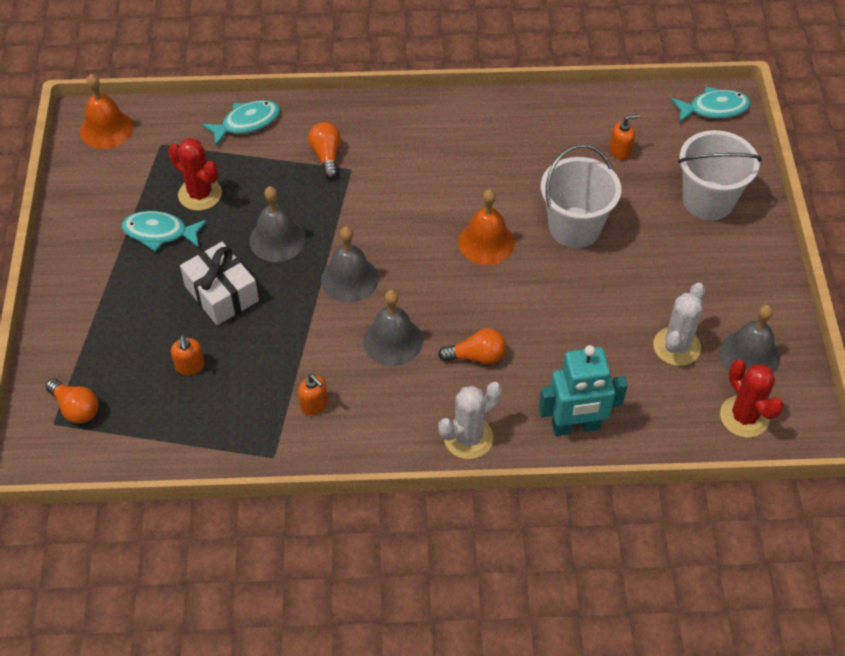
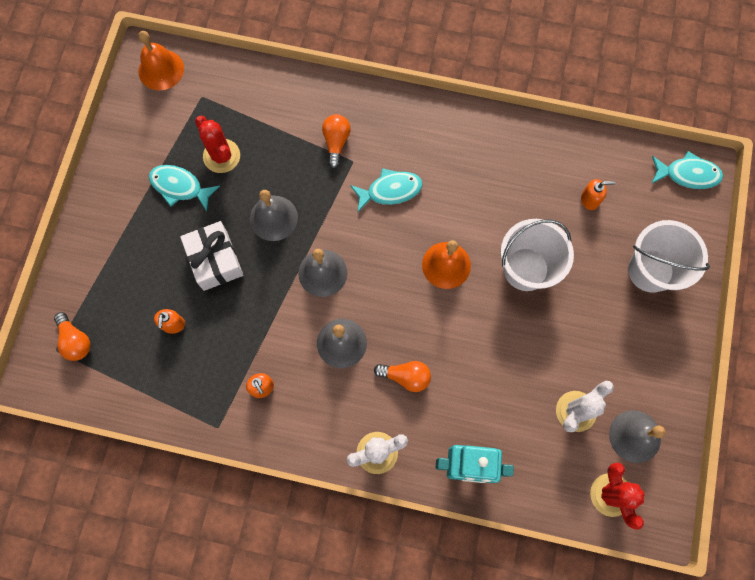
camera: 15 degrees right, 20 degrees up
turquoise fish [202,100,280,146] -> turquoise fish moved to [350,168,422,212]

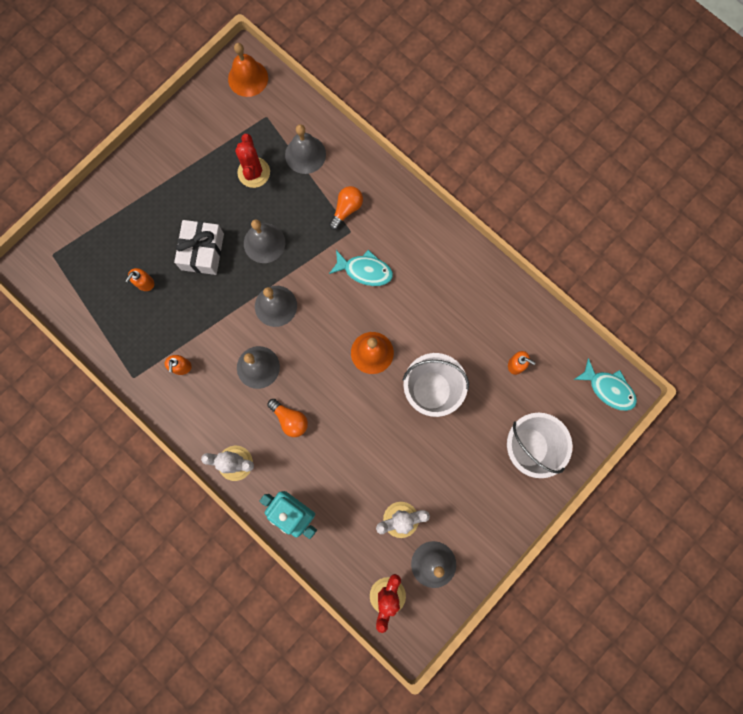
camera: 30 degrees right, 5 degrees up
orange light bulb [54,312,91,361] -> none
turquoise fish [149,165,220,211] -> none
none -> grey bell [285,124,326,174]

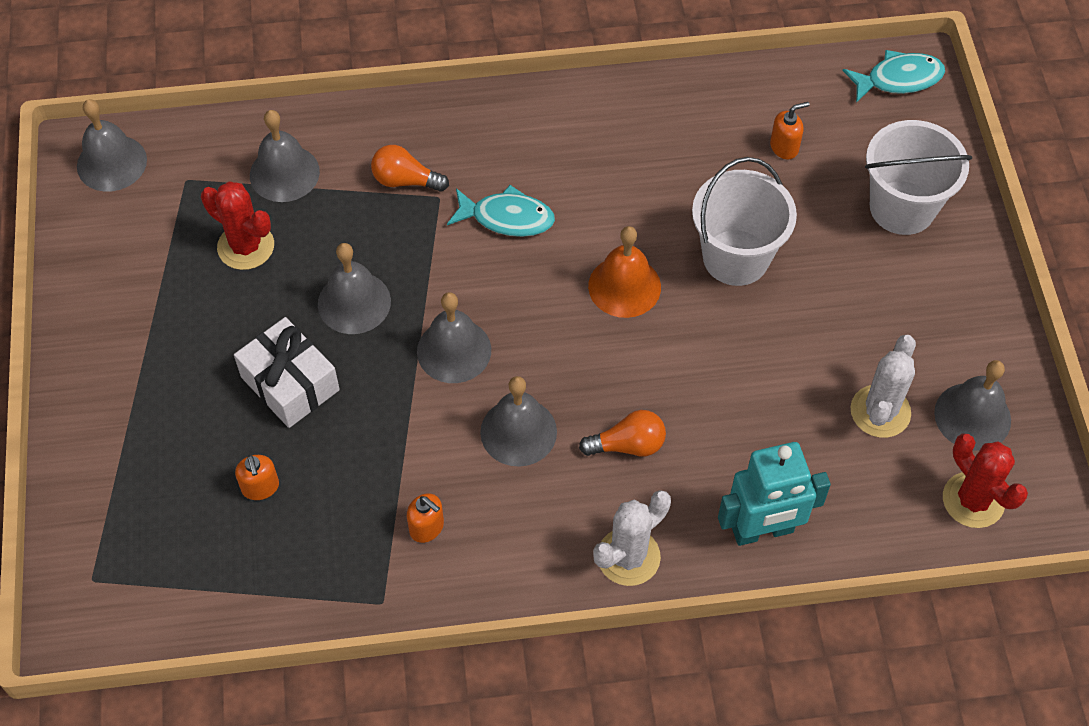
camera: 50 degrees left, 20 degrees down
orange bell [228,43,268,97] -> grey bell [77,99,147,192]
orange light bulb [329,186,363,230] -> orange light bulb turned 60 degrees counterclockwise [371,145,449,192]
turquoise fish [329,250,393,286] -> turquoise fish turned 45 degrees clockwise [447,185,555,237]

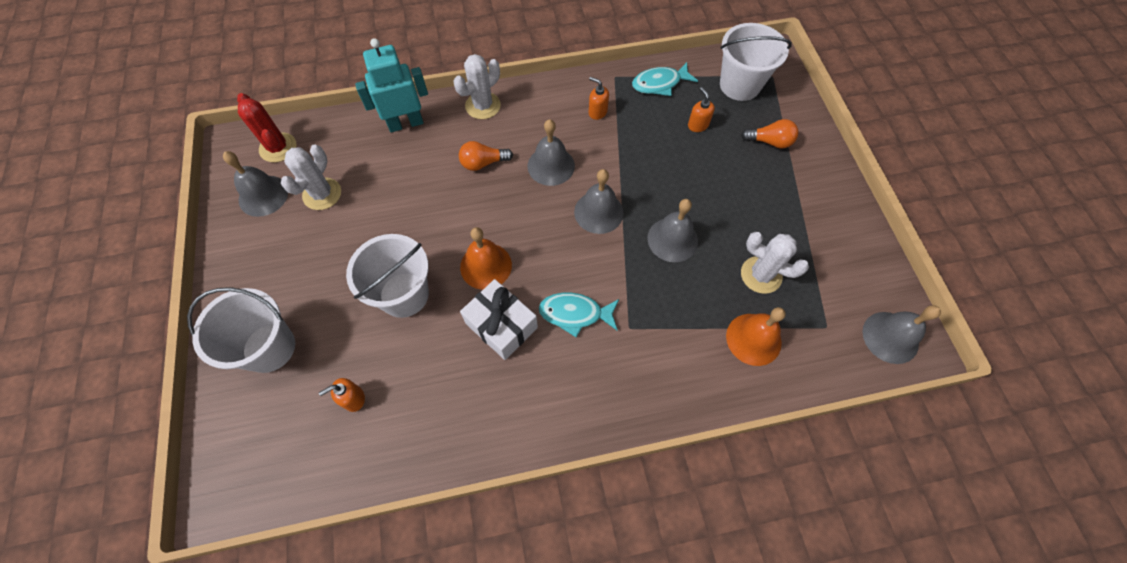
camera: 175 degrees right, 5 degrees up
red cactus [201,181,274,270] -> white cactus [741,232,809,294]
white gift [234,317,340,428] -> white gift moved to [460,279,538,360]
grey bell [250,110,320,202] -> orange bell [726,307,786,366]
orange light bulb [371,145,449,192] -> orange light bulb moved to [741,119,798,149]
turquoise fish [843,50,945,103] -> turquoise fish moved to [632,62,698,96]
none -> white bucket [720,23,792,101]

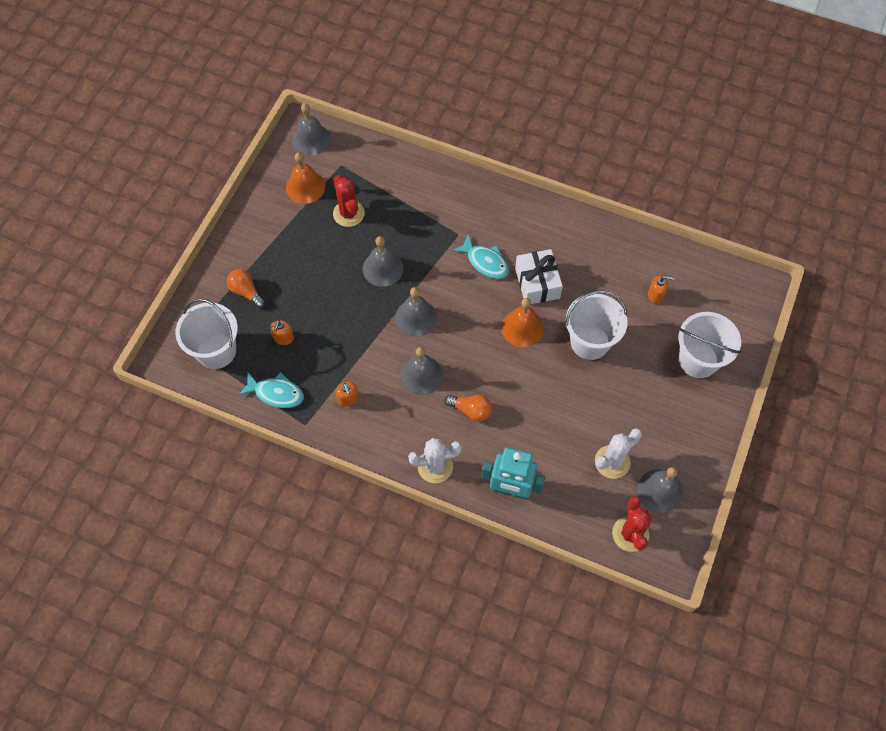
camera: 145 degrees left, 0 degrees up
orange bell [726,307,786,366] -> orange bell moved to [286,152,325,204]
white cactus [741,232,809,294] -> red cactus [333,175,365,227]

